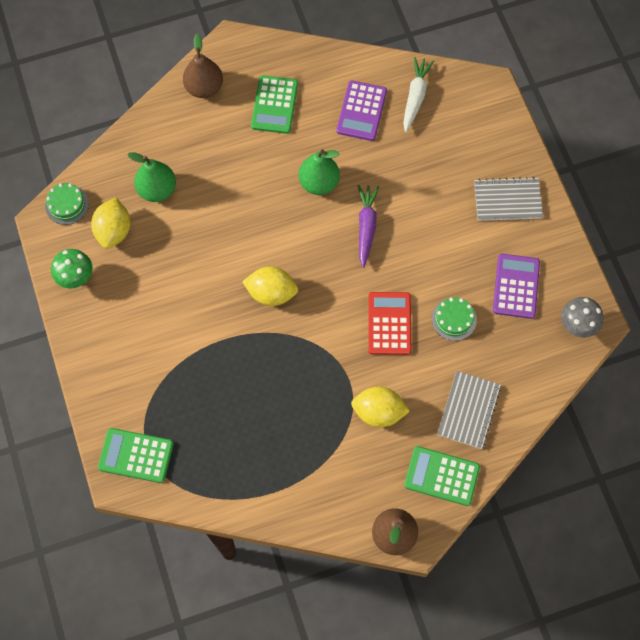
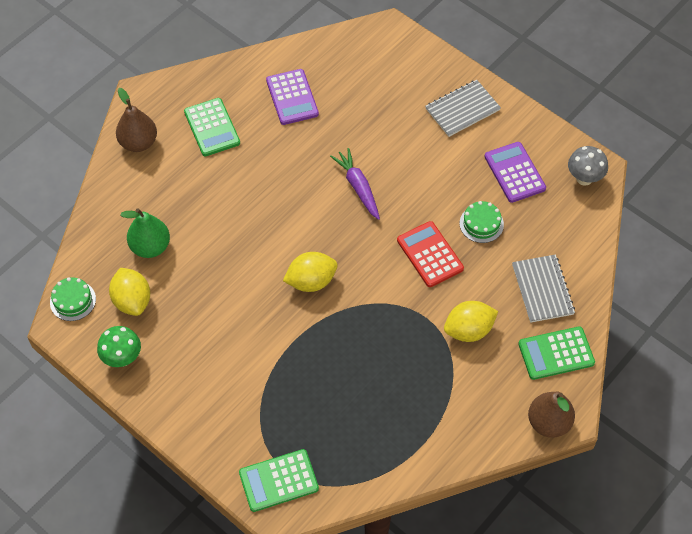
camera: 30 degrees left, 10 degrees down
green pear [299,149,340,195] -> none
white carrot [403,57,434,132] -> none

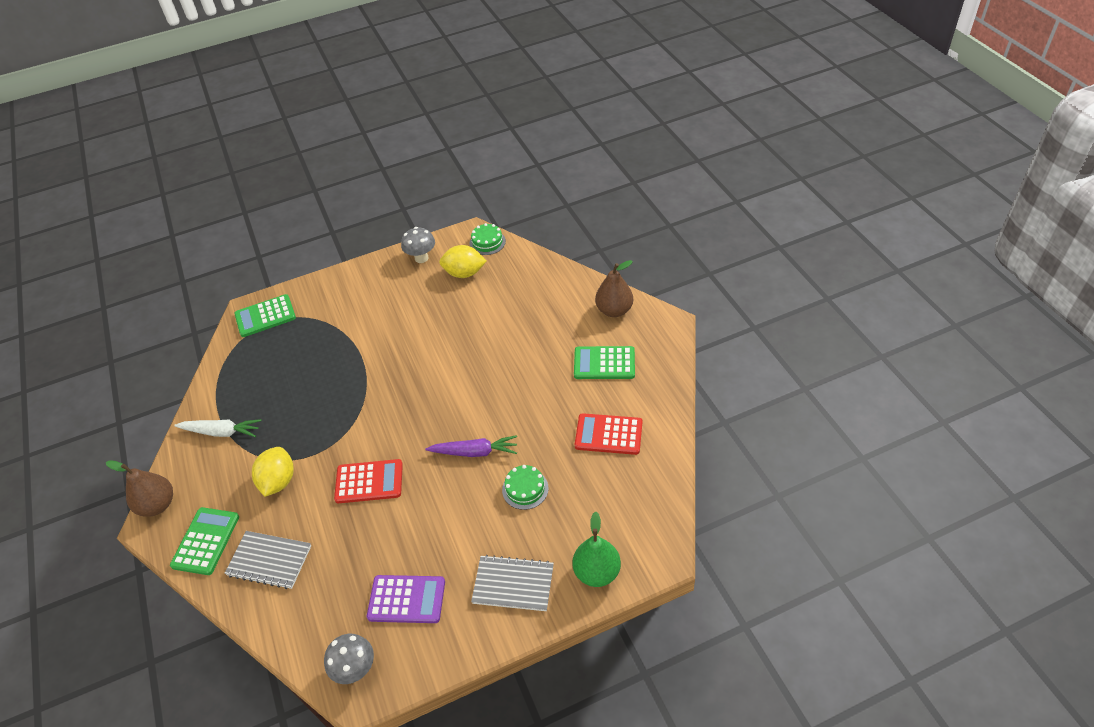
camera: 120 degrees right, 10 degrees down
green mushroom [97,326,141,367] -> grey mushroom [401,227,435,263]
green pear [120,208,170,258] -> green pear moved to [572,512,621,587]
green calculator [239,449,319,512] -> green calculator turned 120 degrees counterclockwise [234,294,296,337]
purple calculator [266,69,319,125] -> red calculator [575,413,642,455]
yellow lemon [283,252,338,292] -> none
grey notebook [425,80,501,137] -> grey notebook turned 75 degrees counterclockwise [471,555,554,611]
green cake [460,201,504,243] -> green cake moved to [502,465,549,510]
none -> white carrot [174,419,261,437]

